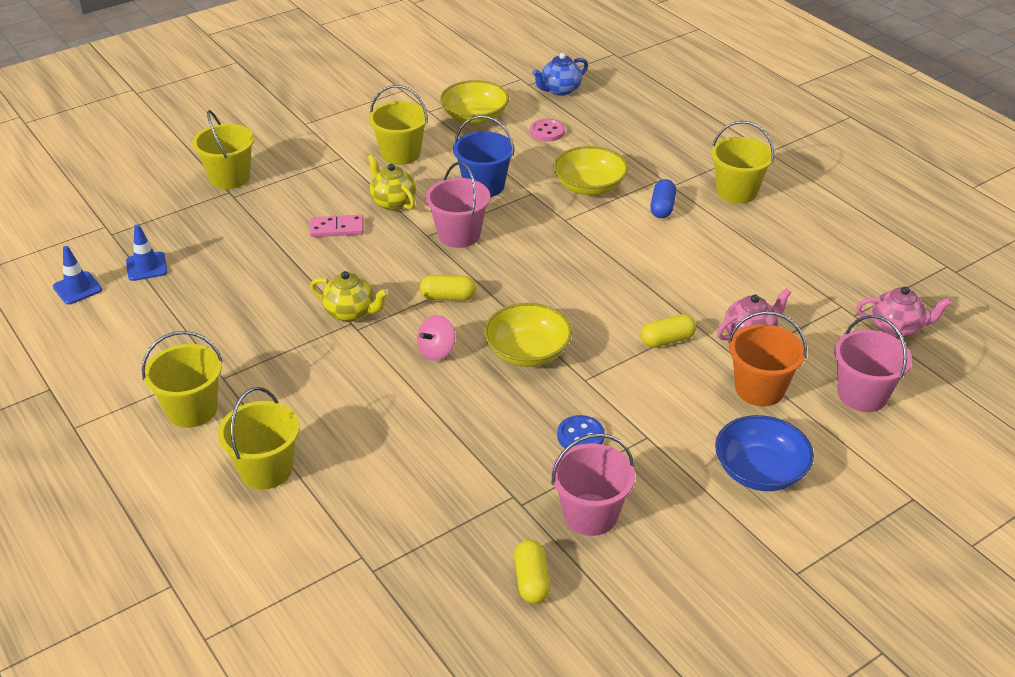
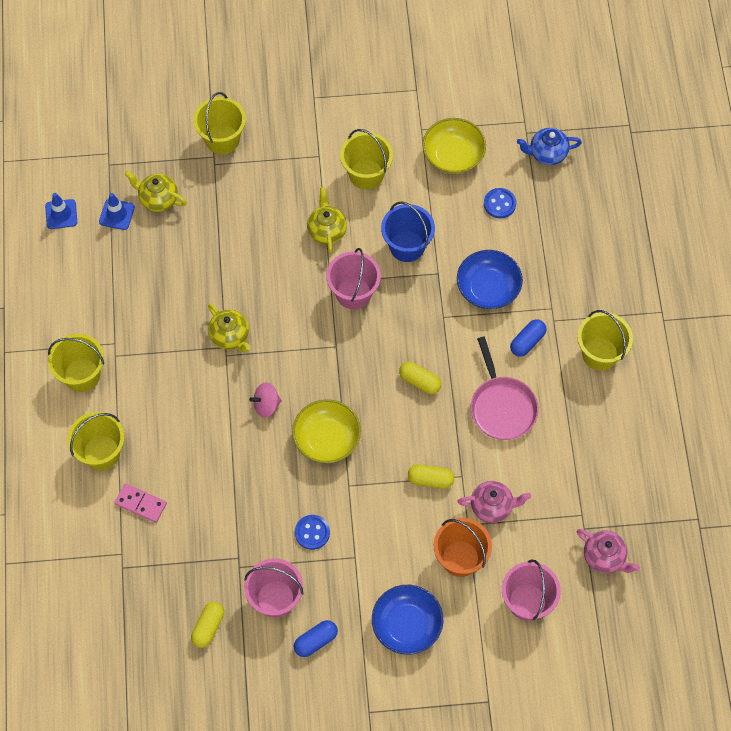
camera: 30 degrees right, 25 degrees up
pink domino [310,215,364,237] -> pink domino moved to [114,483,167,523]
yellow capsule [420,275,476,301] -> yellow capsule moved to [399,362,441,394]
pink button [530,119,565,142] -> blue button [484,188,516,218]
yellow bowl [554,146,628,195] -> blue bowl [457,250,523,309]
none -> yellow teapot [125,170,187,212]
none -> blue capsule [294,620,338,657]
none -> pink pan [471,337,539,440]

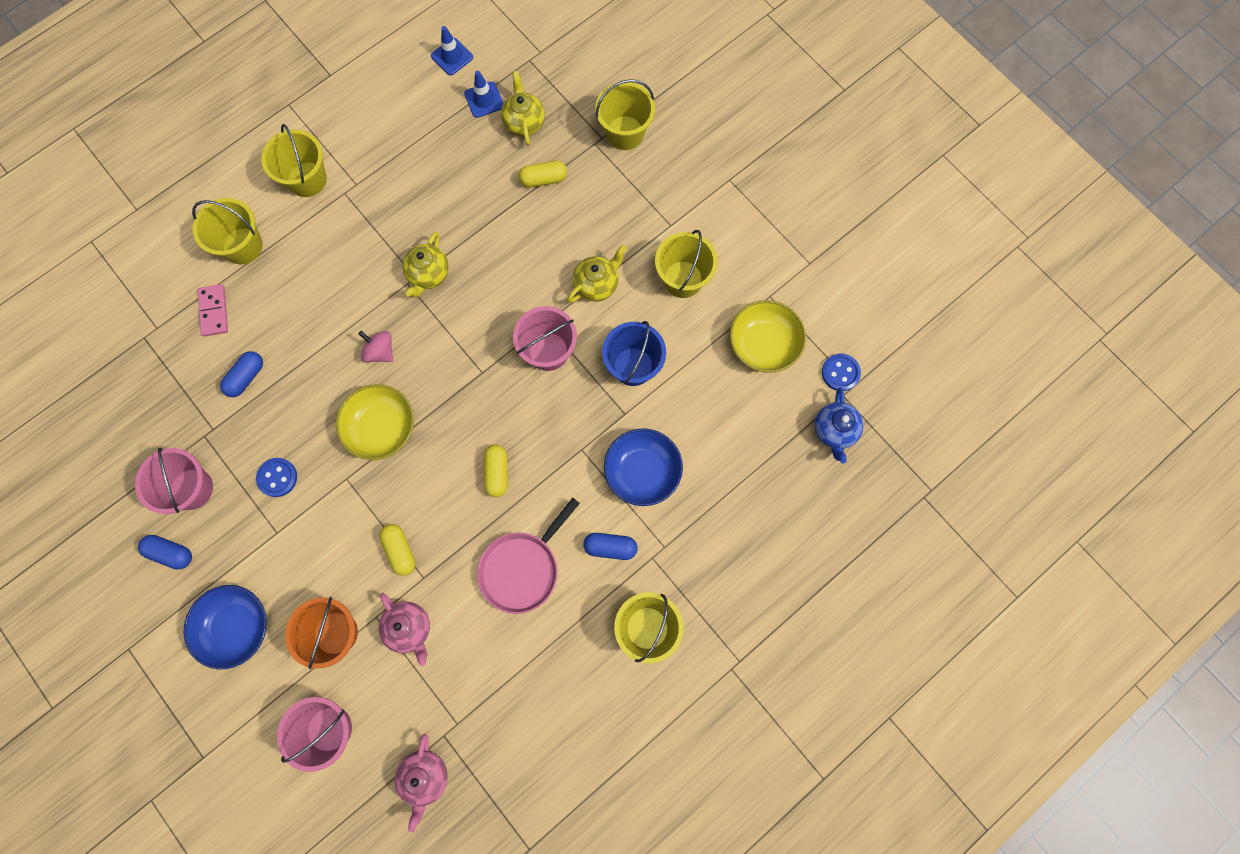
camera: 55 degrees right, 10 degrees up
yellow capsule [191,602,224,648] -> yellow capsule moved to [519,161,567,187]
blue button [484,188,516,218] -> blue button moved to [822,353,861,391]
blue teapot [517,128,582,165] -> blue teapot turned 135 degrees counterclockwise [815,387,863,464]
none -> blue capsule [220,351,263,397]

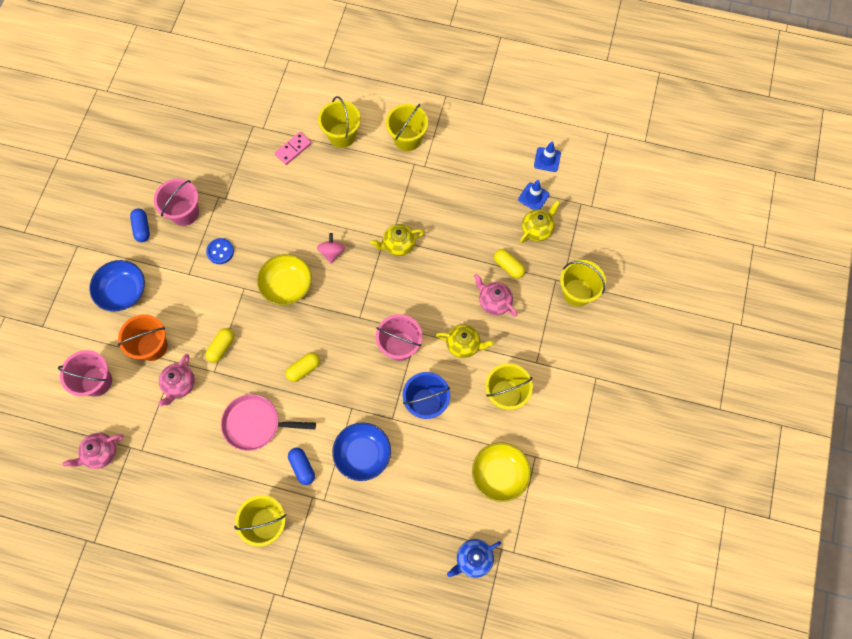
camera: 55 degrees right, 5 degrees down
blue capsule [220,351,263,397] -> none
blue button [822,353,861,391] -> none
none -> pink teapot [474,274,517,317]

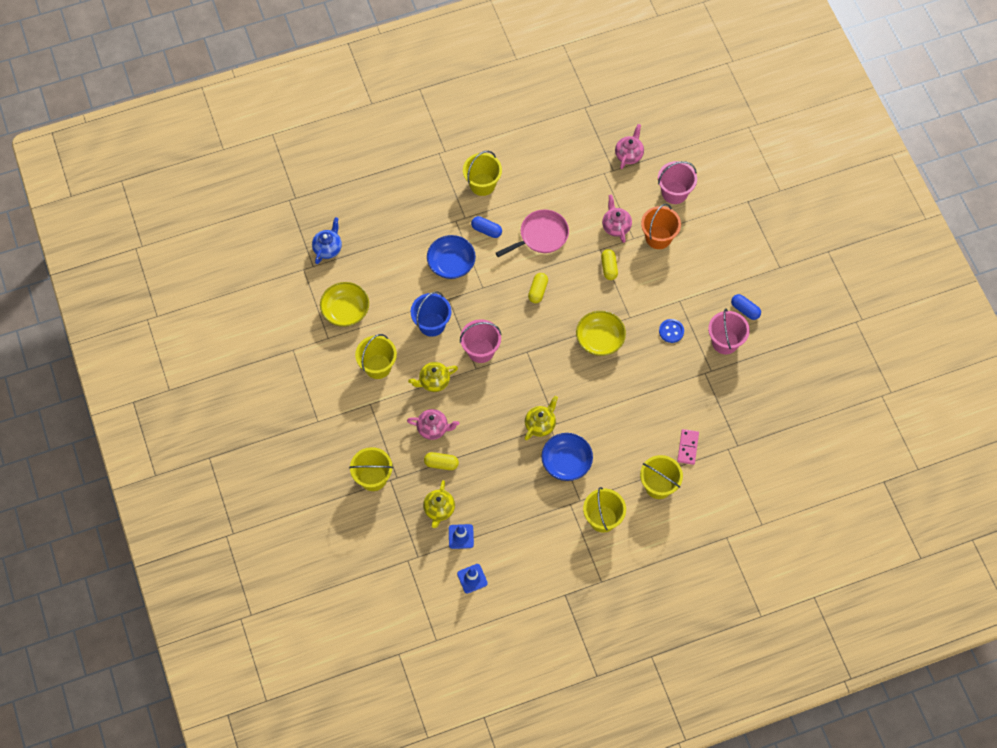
camera: 145 degrees right, 5 degrees down
blue bowl [89,260,145,312] -> blue bowl moved to [541,433,593,481]
pink spinning top [317,233,345,263] -> none

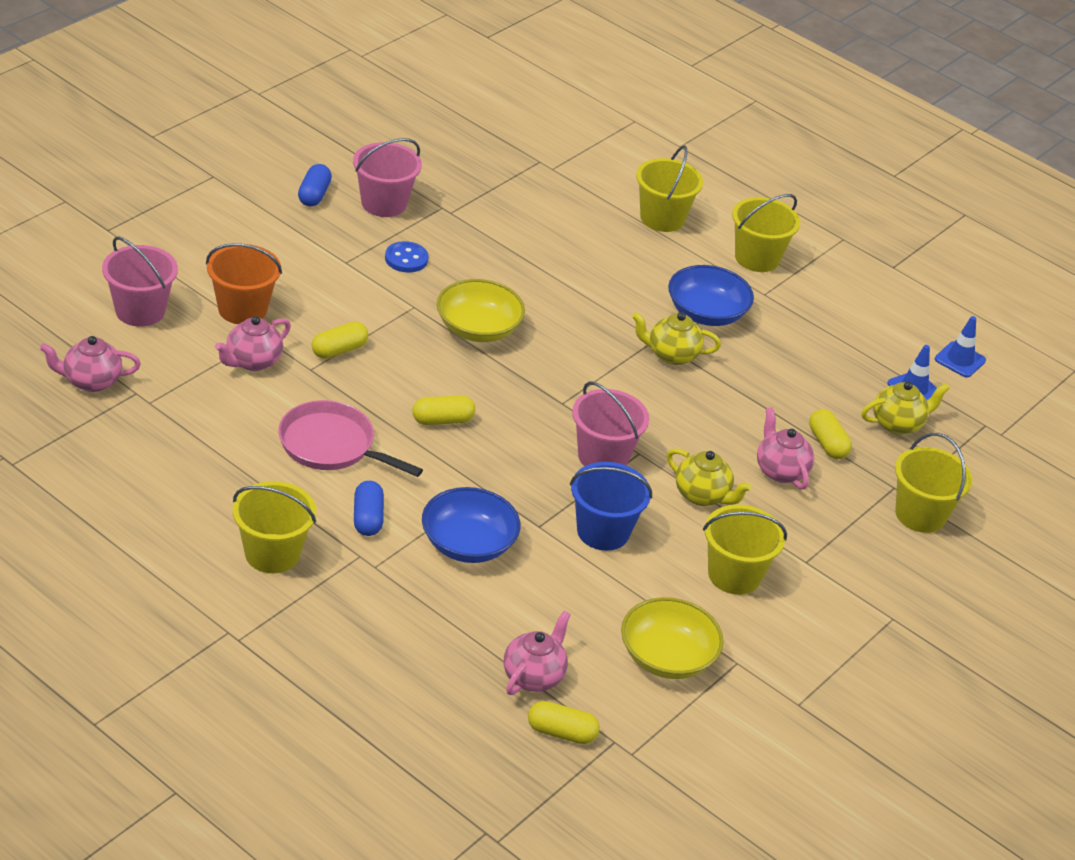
camera: 125 degrees left, 25 degrees down
blue teapot [312,217,342,264] -> yellow capsule [528,701,600,744]
pink domino [677,429,699,465] -> none
none -> pink teapot [504,611,571,695]

